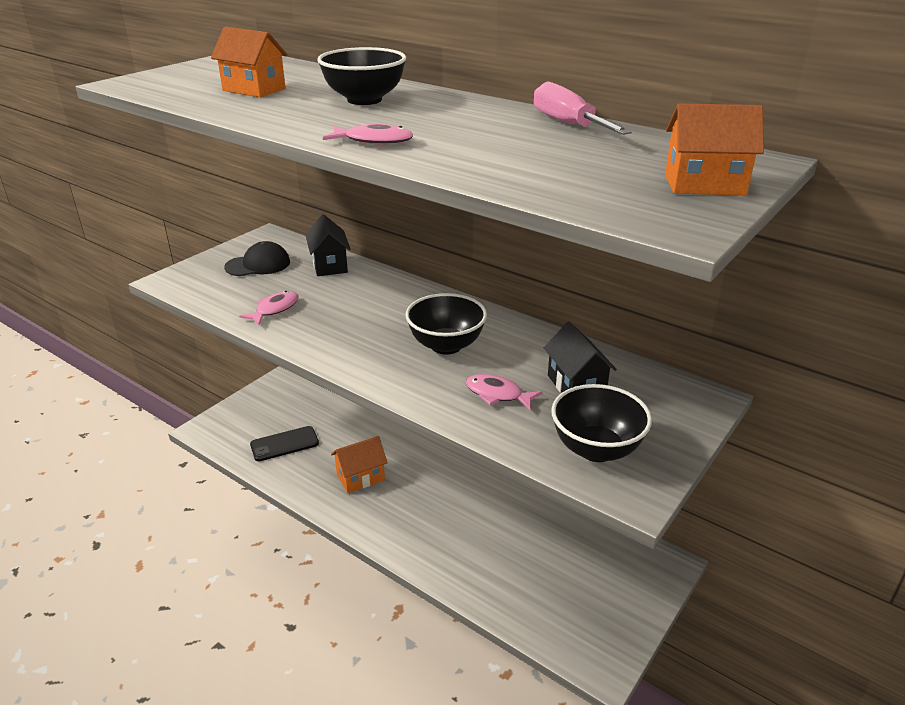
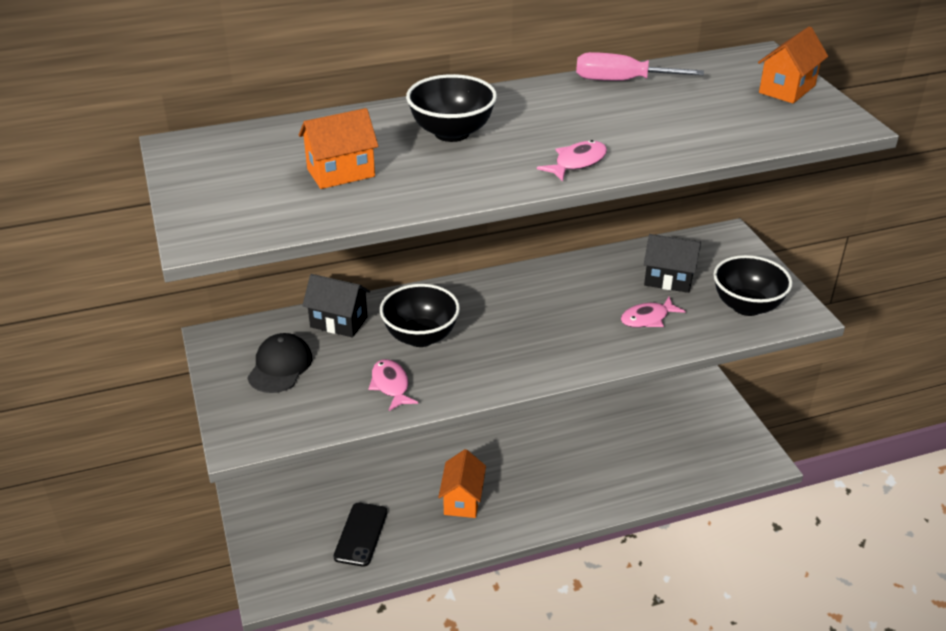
camera: 55 degrees left, 5 degrees up
black bowl [406,293,487,355] -> black bowl moved to [380,284,460,347]

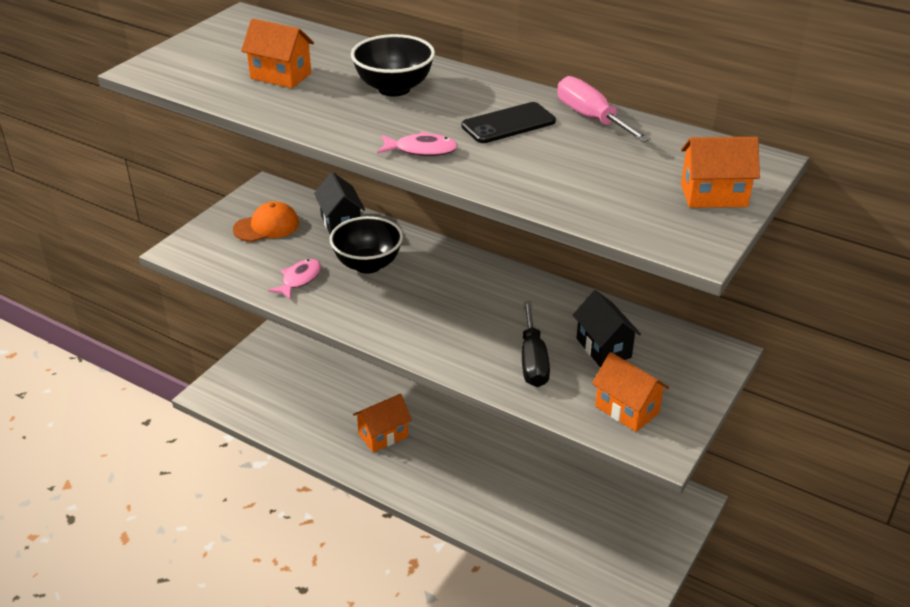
camera: 50 degrees right, 0 degrees up
black cap [247,333,312,393] -> orange cap [233,201,299,242]
black phone [333,503,387,567] -> black phone moved to [461,102,556,143]
pink fish [621,297,686,328] -> black screwdriver [522,301,550,387]
black bowl [714,255,792,316] -> orange house [592,352,669,432]

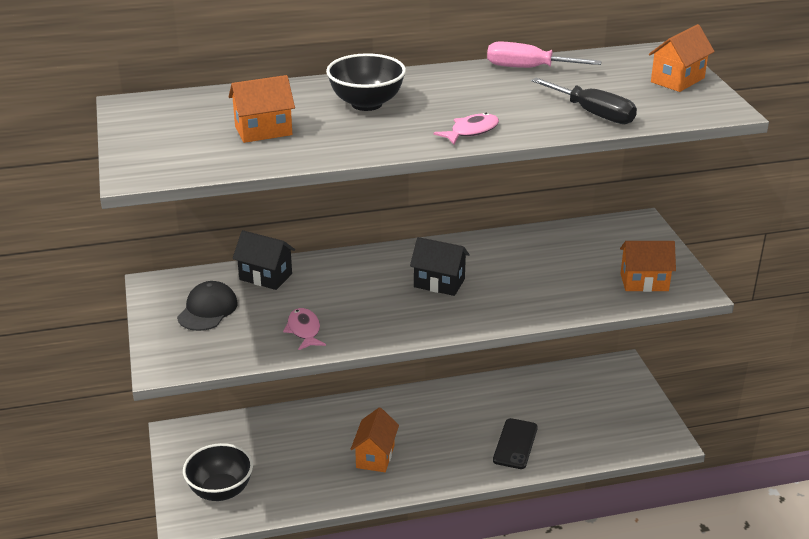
camera: 45 degrees left, 5 degrees down
orange cap [233,201,299,242] -> black cap [177,281,238,331]
black bowl [330,216,403,274] -> black bowl moved to [183,443,253,501]
black phone [461,102,556,143] -> black phone moved to [493,418,538,469]
black screwdriver [522,301,550,387] -> black screwdriver moved to [531,78,637,124]
black house [573,290,641,367] -> black house moved to [410,237,470,296]

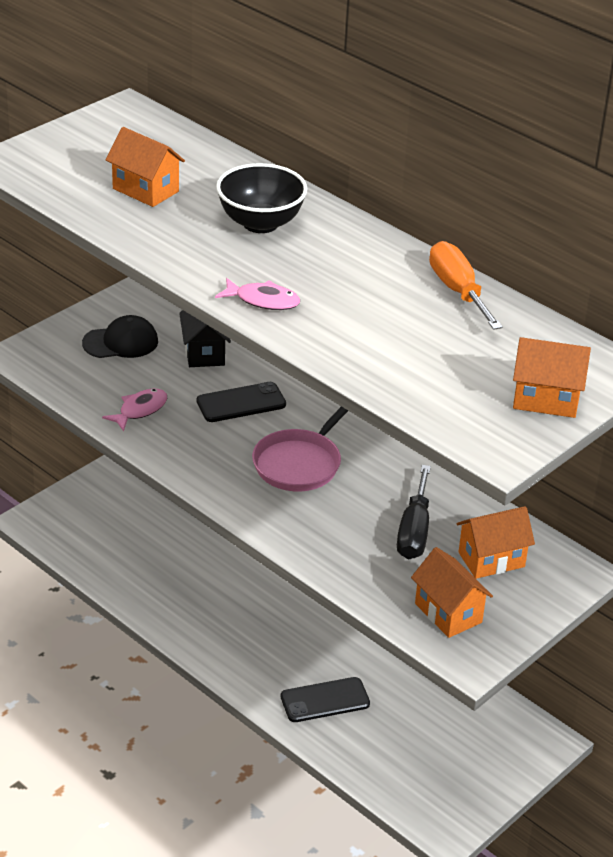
camera: 55 degrees right, 5 degrees up
black bowl [183,443,253,501] -> none
orange house [351,407,399,472] -> orange house moved to [456,506,535,579]
black house [410,237,470,296] -> pink pan [252,406,348,491]
pink screwdriver [487,41,602,68] -> orange screwdriver [429,241,503,330]
black screwdriver [531,78,637,124] -> black screwdriver moved to [397,465,431,559]
none -> black phone [196,382,286,422]

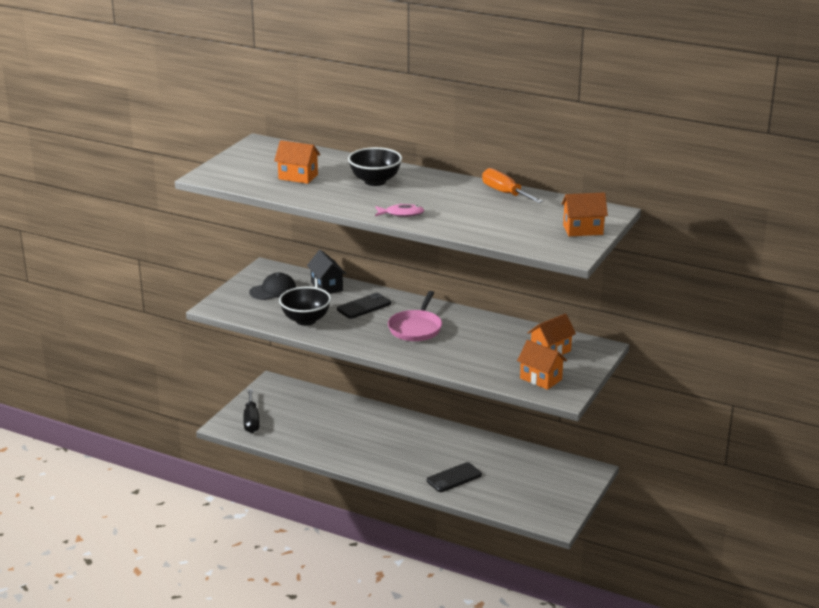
camera: 15 degrees left, 10 degrees down
pink fish [102,389,167,431] -> black bowl [279,287,331,326]
black screwdriver [397,465,431,559] -> black screwdriver moved to [243,389,259,433]

